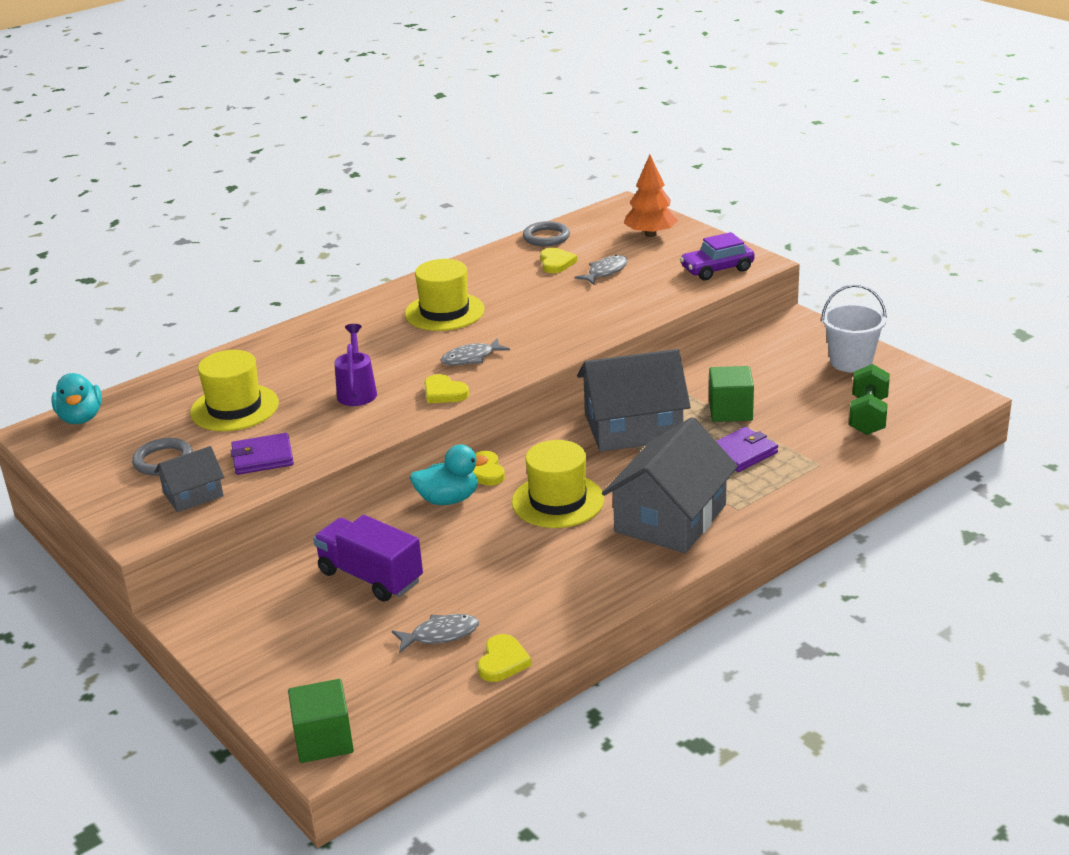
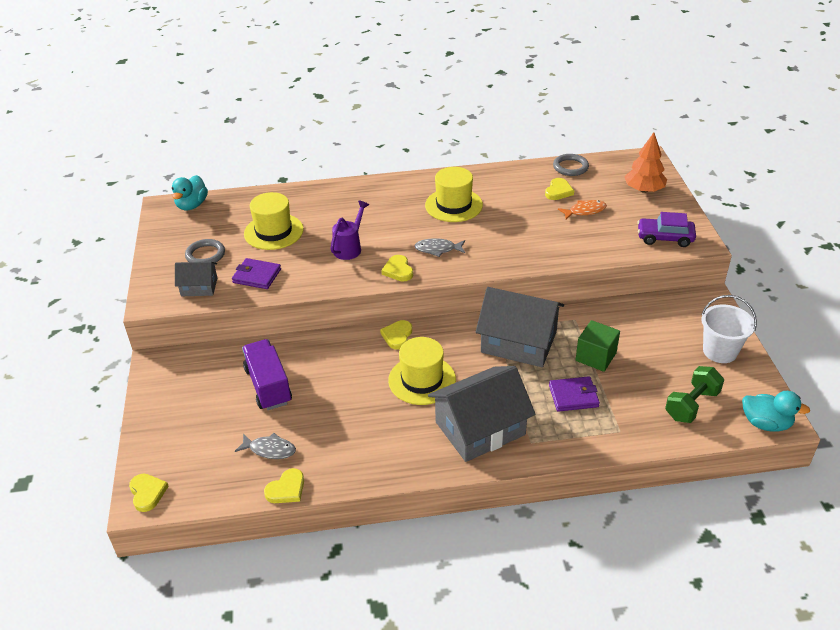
camera: 30 degrees right, 10 degrees up
green cube [288,679,354,763] -> yellow heart [129,473,169,512]
turquoise duck [410,444,489,505] -> turquoise duck moved to [742,391,810,432]
grey fish [575,255,628,285] -> orange fish [558,200,607,219]

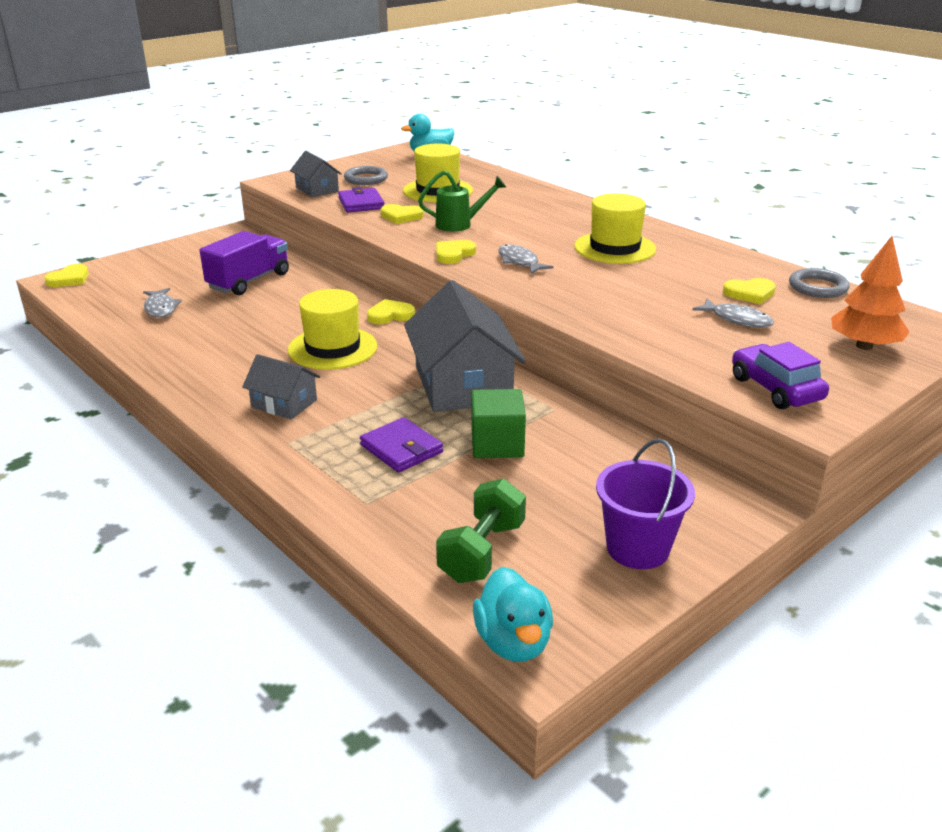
camera: 55 degrees right, 10 degrees down
yellow heart [264,468,304,503] -> yellow heart moved to [381,204,424,224]
purple watering can [330,201,369,260] -> green watering can [418,171,506,232]
grey house [428,366,535,462] -> grey house [242,354,320,419], size x0.52
orange fish [558,200,607,219] -> grey fish [692,298,774,328]
green dumbbell [665,366,724,423] -> green dumbbell turned 75 degrees counterclockwise [436,478,526,583]
white bucket [701,295,757,363] -> purple bucket [596,438,695,569]

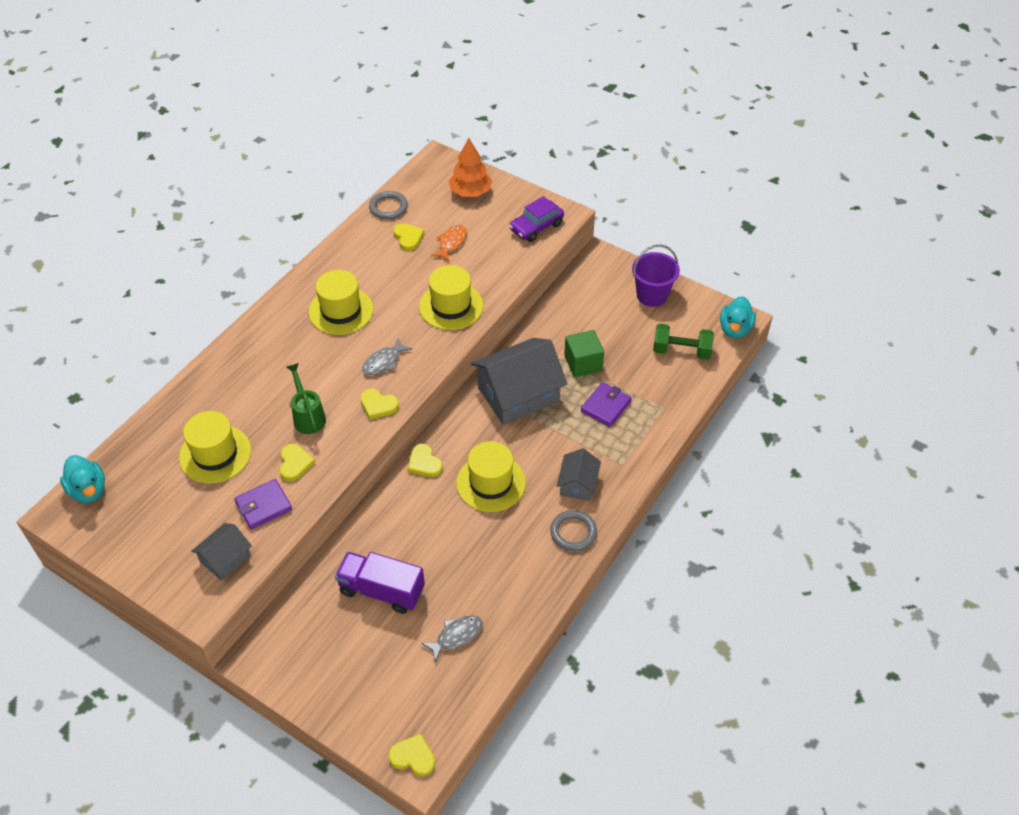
camera: 105 degrees left, 20 degrees up
grey ring [344,166,388,185] -> grey ring moved to [550,510,597,551]
turquoise duck [473,567,553,662] -> turquoise duck turned 135 degrees clockwise [720,296,756,338]
grey fish [692,298,774,328] -> orange fish [431,225,466,261]
none -> yellow hat [419,265,483,330]

